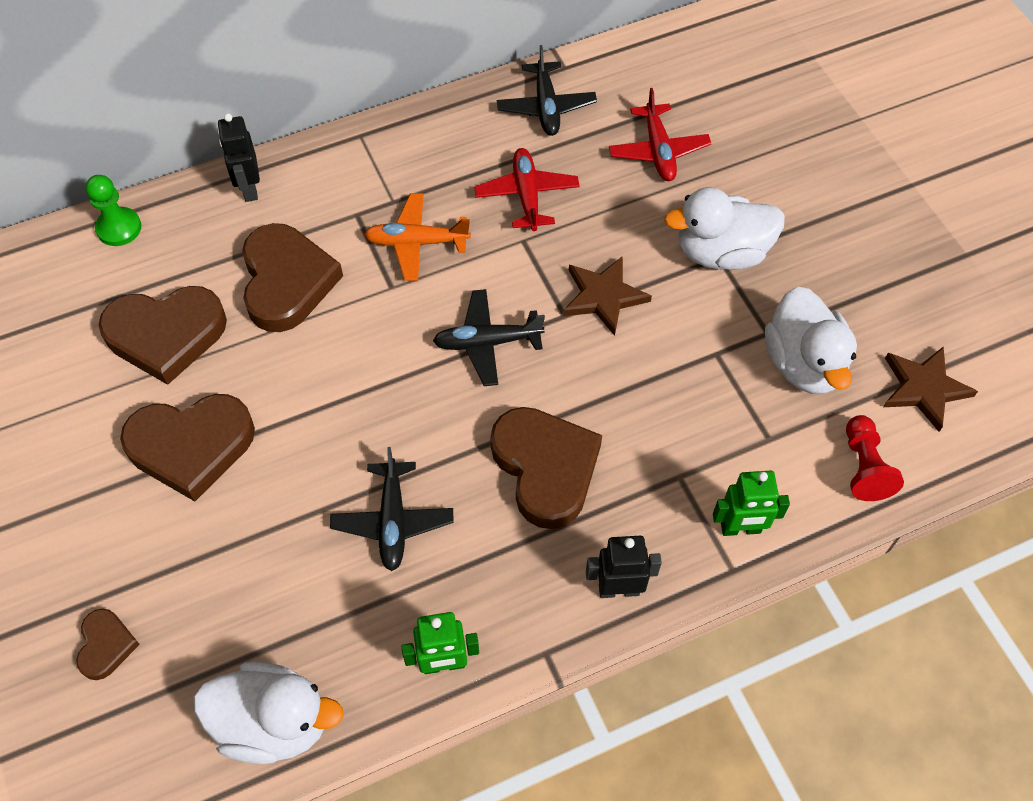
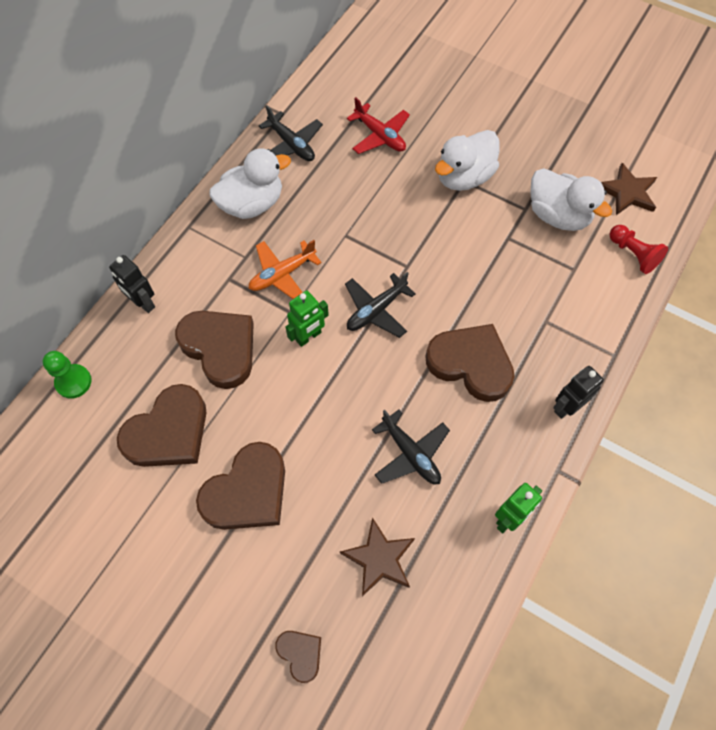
camera: 35 degrees left, 5 degrees up
white duck [193,662,344,764] -> white duck moved to [209,149,291,219]
red plane [474,148,580,231] -> none
brown star [563,256,652,336] -> brown star moved to [340,517,415,596]
green robot [713,471,790,536] -> green robot moved to [286,290,329,347]

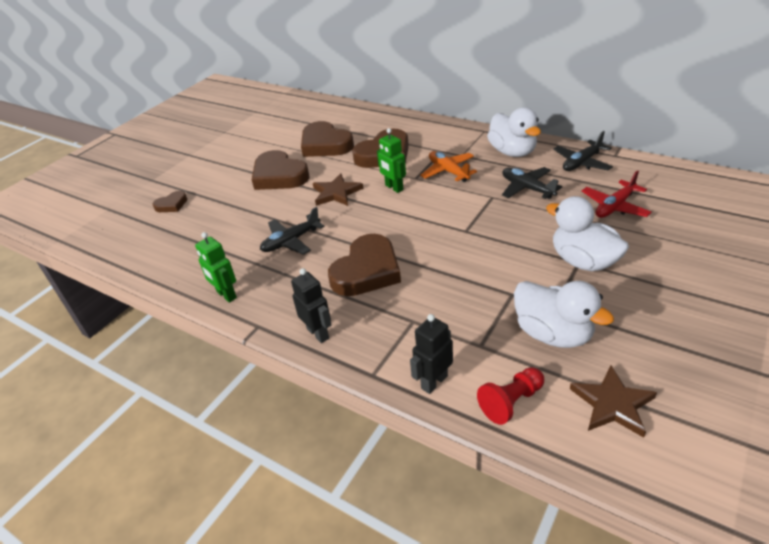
camera: 95 degrees right, 25 degrees down
green pawn [42,351,92,399] -> none
black robot [109,255,155,313] -> black robot moved to [410,314,453,394]
brown star [340,517,415,596] -> brown star moved to [313,173,363,206]
black plane [345,272,415,338] -> black plane moved to [502,167,562,199]
white duck [531,168,612,231] -> white duck turned 90 degrees counterclockwise [514,281,614,348]

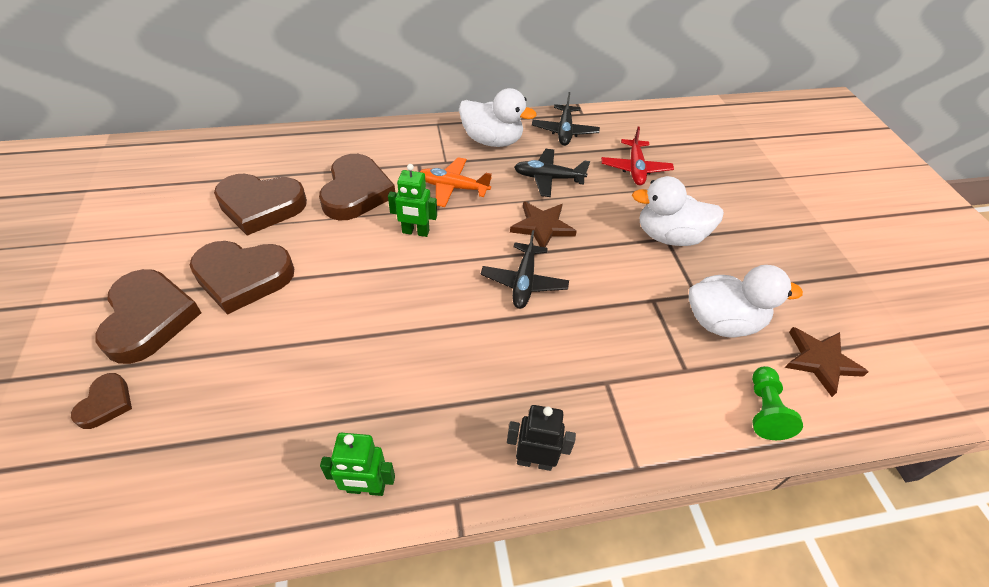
camera: 50 degrees left, 10 degrees up
black plane [260,207,325,255] -> black plane moved to [481,230,569,309]
brown star [313,173,363,206] -> brown star moved to [510,201,577,247]
brown heart [328,234,401,296] -> brown heart moved to [95,269,202,364]
black robot [410,314,453,394] -> none
red pawn [477,367,544,425] -> green pawn [752,366,803,440]

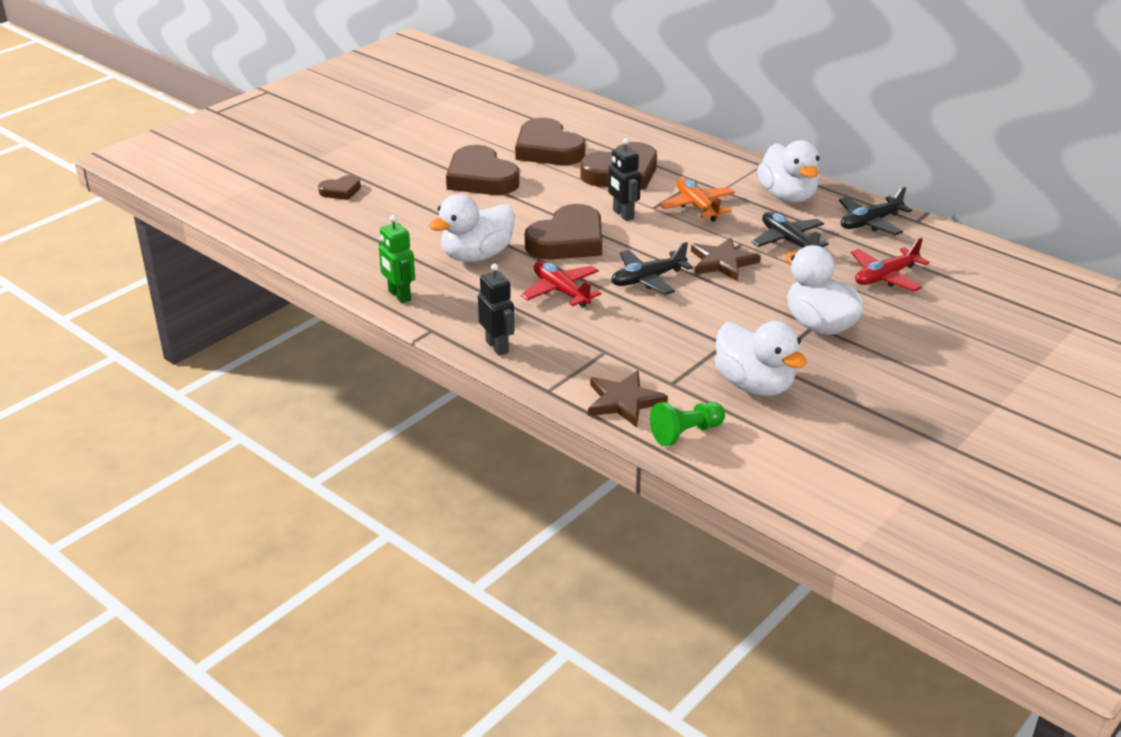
camera: 55 degrees right, 15 degrees down
brown heart [95,269,202,364] -> brown heart moved to [525,204,602,260]
green robot [388,164,437,237] -> black robot [608,138,641,221]
brown star [785,327,869,397] -> brown star moved to [588,370,668,428]
none -> white duck [429,194,514,262]
none -> red plane [521,261,602,308]

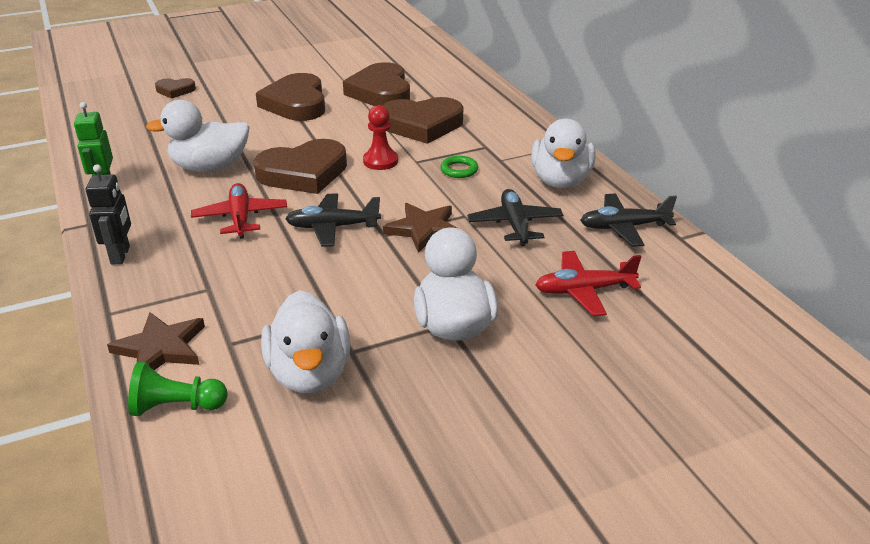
camera: 25 degrees right, 0 degrees up
black robot [608,138,641,221] -> red pawn [363,105,398,170]
orange plane [659,178,735,222] -> green ring [440,156,478,178]

